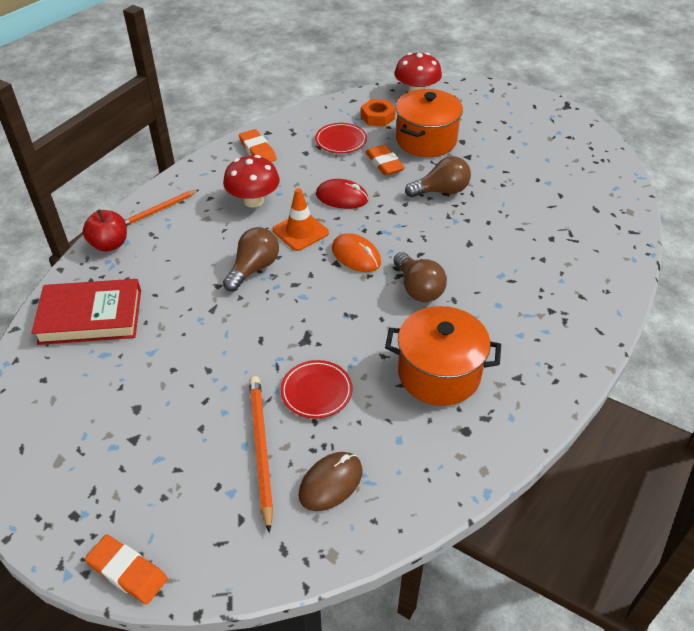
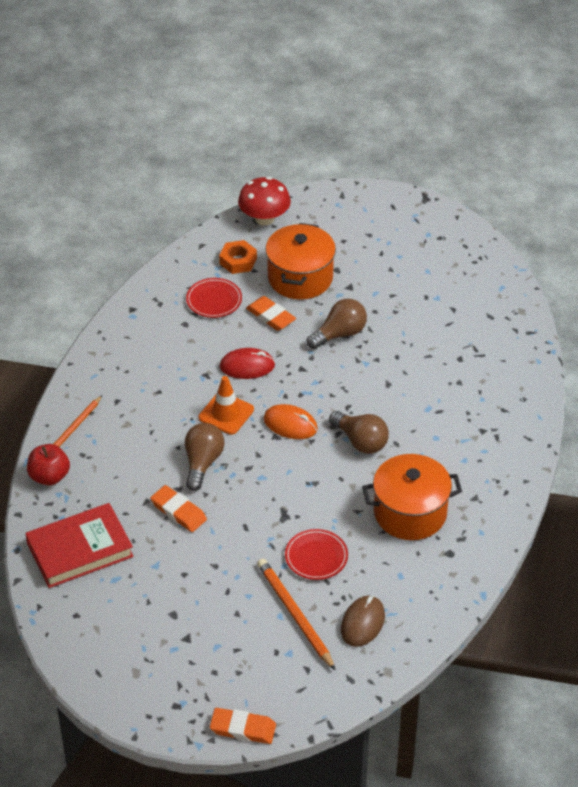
camera: 20 degrees left, 0 degrees up
red mushroom [223,155,280,208] -> none
orange eraser [239,129,277,162] -> orange eraser moved to [150,485,207,532]

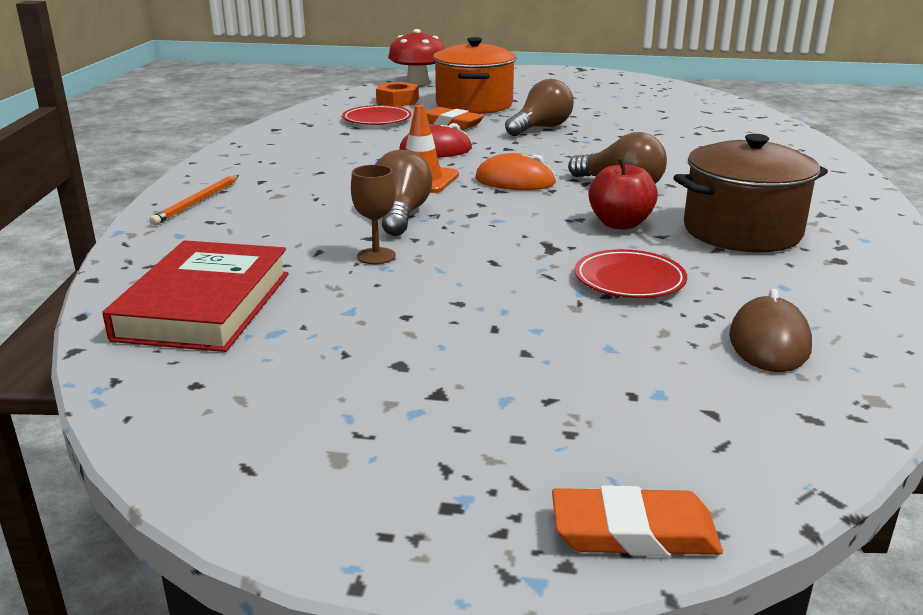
camera: 10 degrees left, 20 degrees down
red book [25,503,134,588] -> red book turned 45 degrees counterclockwise [102,240,289,352]
red apple [27,444,70,485] -> red apple moved to [589,157,658,230]
orange eraser [150,485,207,532] -> brown goblet [351,165,396,264]
orange pencil [257,558,336,671] -> none
orange pot [362,454,462,540] -> brown pot [673,134,828,252]

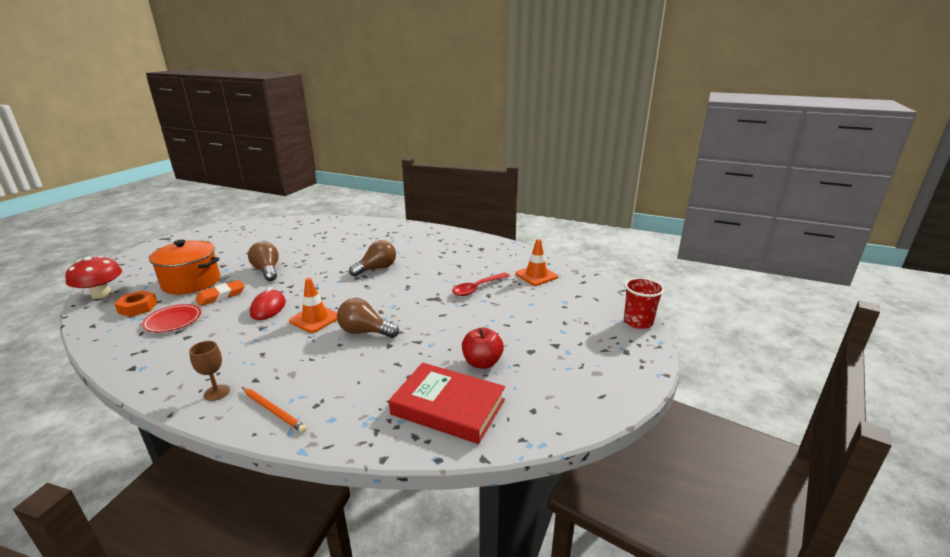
camera: 75 degrees left, 0 degrees up
brown goblet [351,165,396,264] -> brown goblet moved to [189,341,230,401]
orange mouse [475,153,557,190] -> none
orange eraser [552,485,723,556] -> red cup [624,278,665,329]
red plate [575,249,687,298] -> red spoon [452,273,510,296]
red apple [589,157,658,230] -> red apple moved to [462,327,504,369]
brown pot [673,134,828,252] -> none
brown mouse [729,289,812,372] -> orange traffic cone [515,239,558,286]

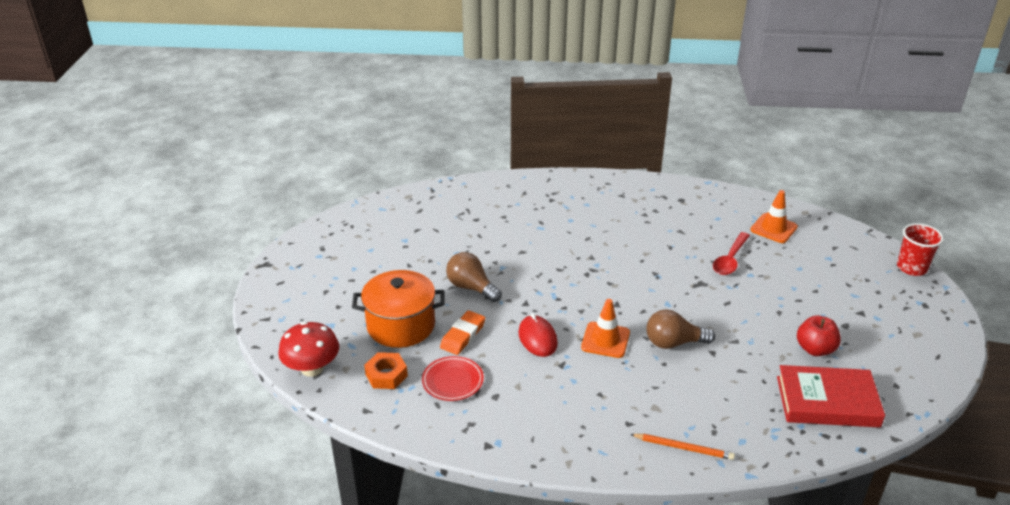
camera: 20 degrees left, 10 degrees up
brown goblet [189,341,230,401] -> none
brown light bulb [349,240,396,277] -> none

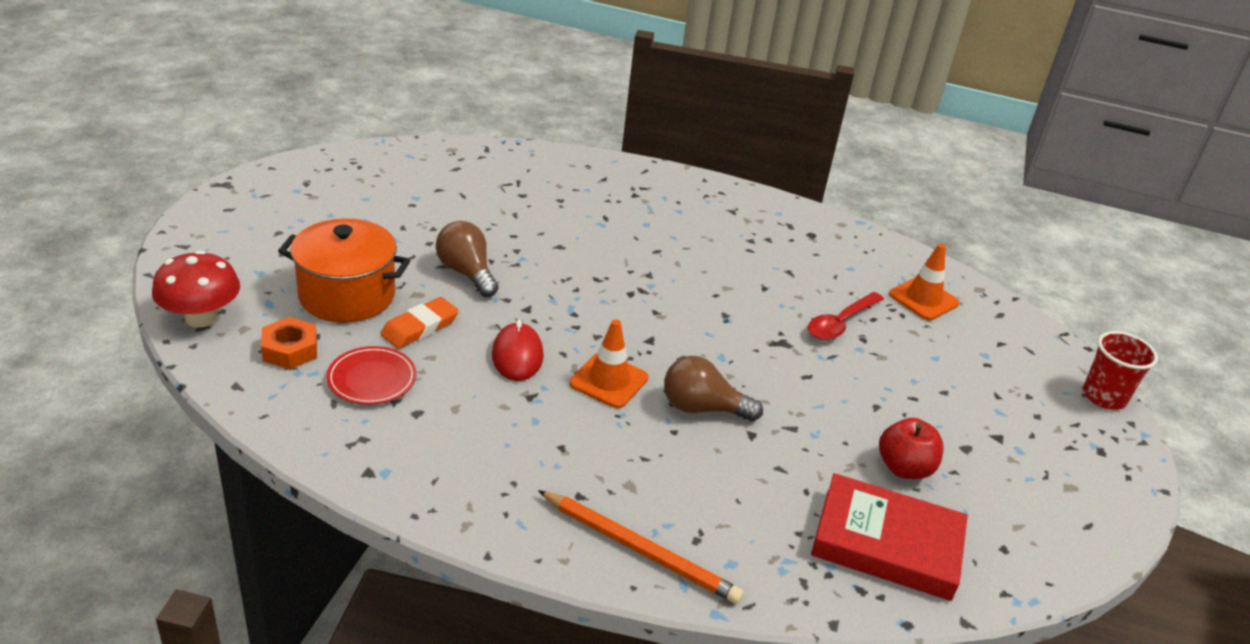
camera: 10 degrees right, 0 degrees up
orange pencil [630,434,735,460] -> orange pencil [538,490,744,604], size x1.51

